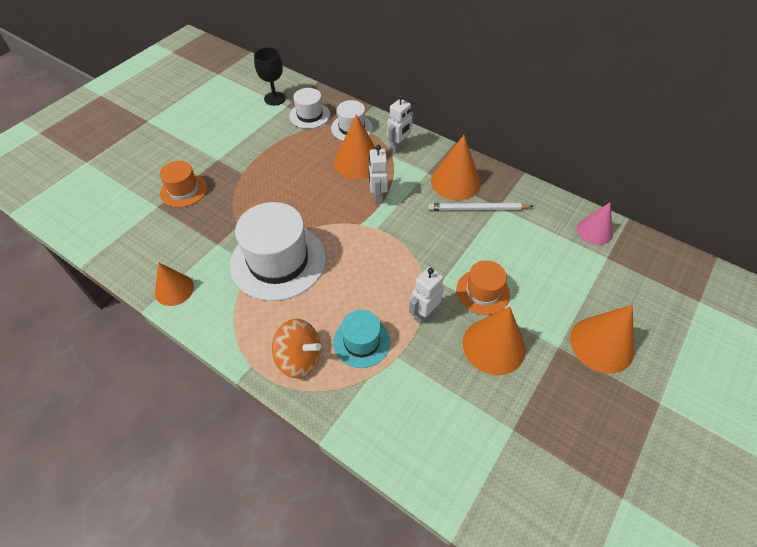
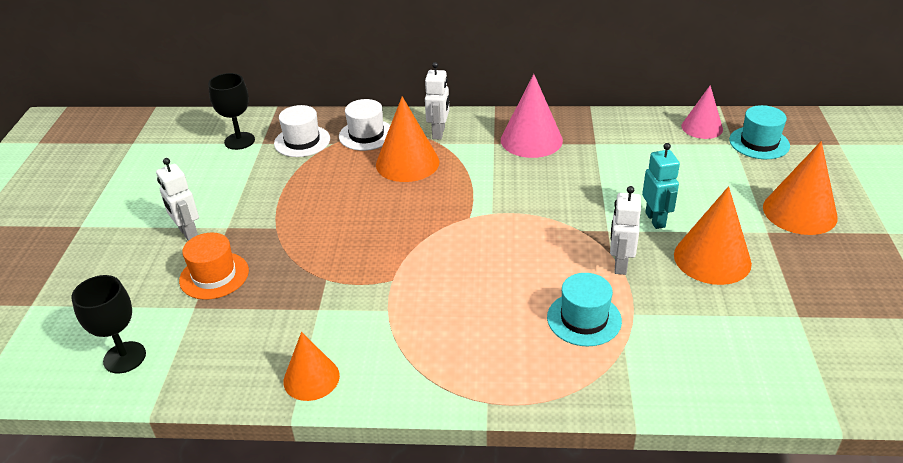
camera: 30 degrees left, 15 degrees down
white hat [230,202,326,301] -> none
orange spinning top [272,319,321,378] -> none
white robot [369,145,388,204] -> white robot moved to [156,158,199,241]
white pencil [428,203,533,210] -> none
orange cone [431,135,481,200] -> pink cone [501,74,563,158]
orange hat [456,260,510,315] -> turquoise robot [642,143,680,229]
none -> black goblet [71,275,146,373]
none -> turquoise hat [729,105,790,159]

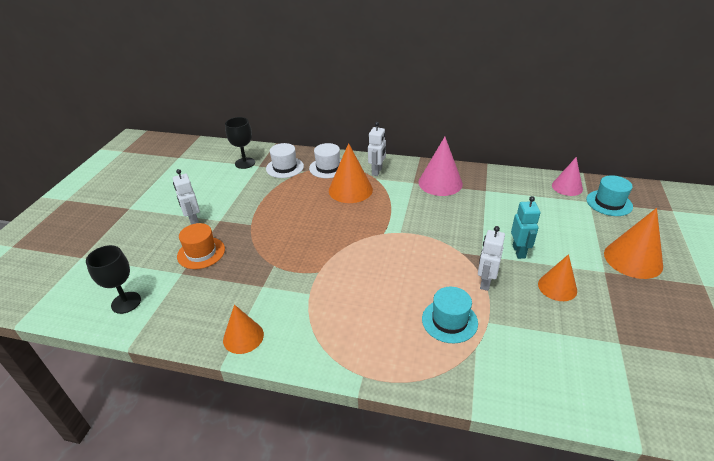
camera: 10 degrees right, 0 degrees up
orange cone [674,186,752,285] -> orange cone [538,254,577,301], size x0.66

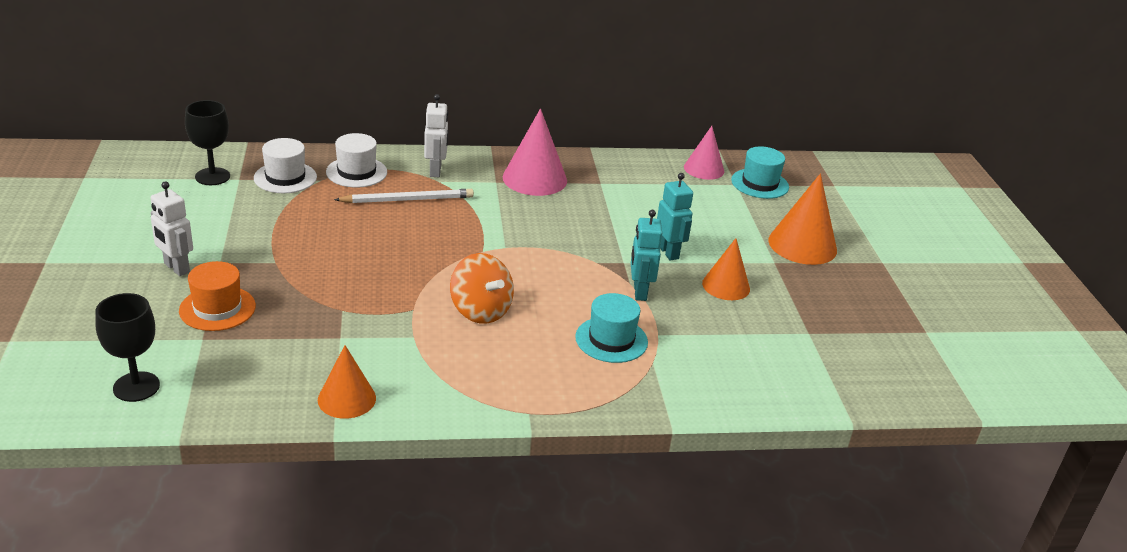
camera: 25 degrees left, 5 degrees down
orange cone [329,143,373,203] -> white pencil [334,189,474,203]
white robot [478,226,505,291] -> turquoise robot [631,210,662,301]
none -> orange spinning top [450,253,514,324]

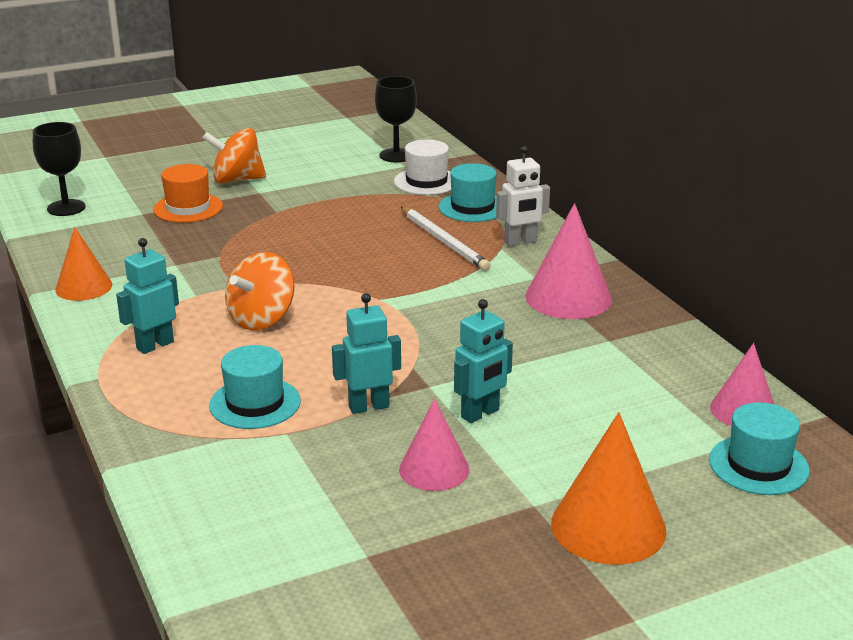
camera: 75 degrees right, 5 degrees down
white robot [151,181,193,276] -> orange spinning top [203,128,266,183]
white hat [326,133,387,188] -> turquoise hat [438,163,497,222]
orange cone [702,238,750,300] -> pink cone [399,399,469,491]
none -> turquoise robot [116,238,179,354]

